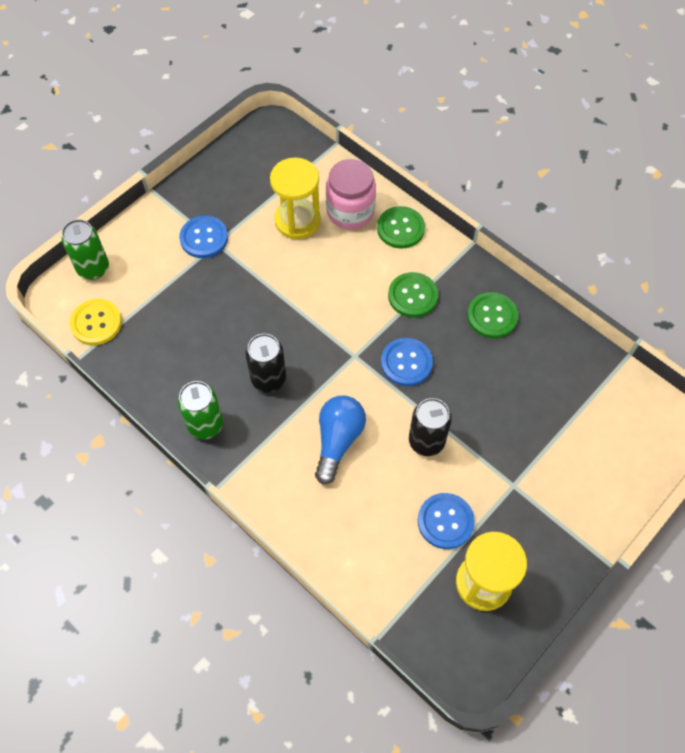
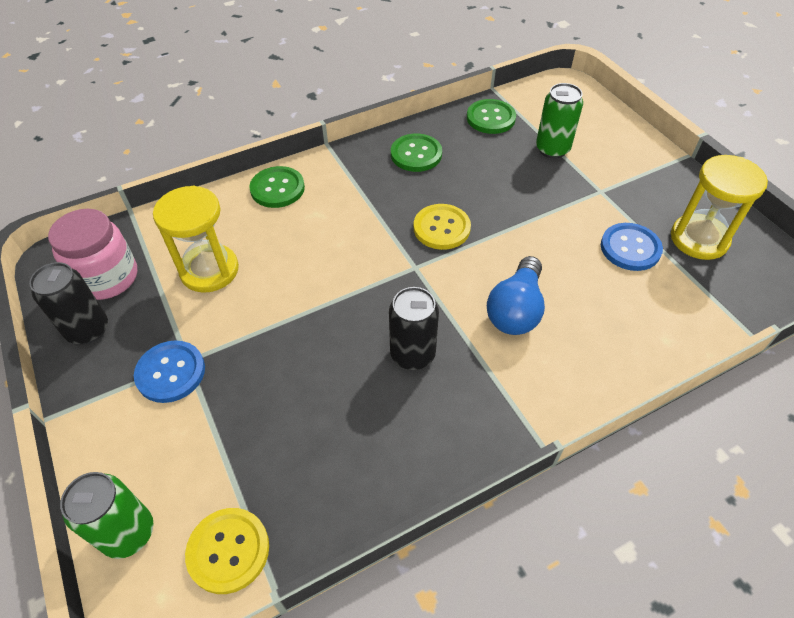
camera: 70 degrees left, 10 degrees down
green can [178,381,223,439] -> green can moved to [536,83,583,159]
blue light bulb [315,396,366,485] -> blue light bulb turned 105 degrees counterclockwise [487,256,545,335]
pink jar [326,159,376,229] -> pink jar moved to [48,209,138,300]
blue button [381,338,433,386] -> yellow button [414,204,471,250]
green button [388,272,438,318] -> green button moved to [467,99,516,134]
black can [409,398,452,456] -> black can moved to [29,262,108,345]

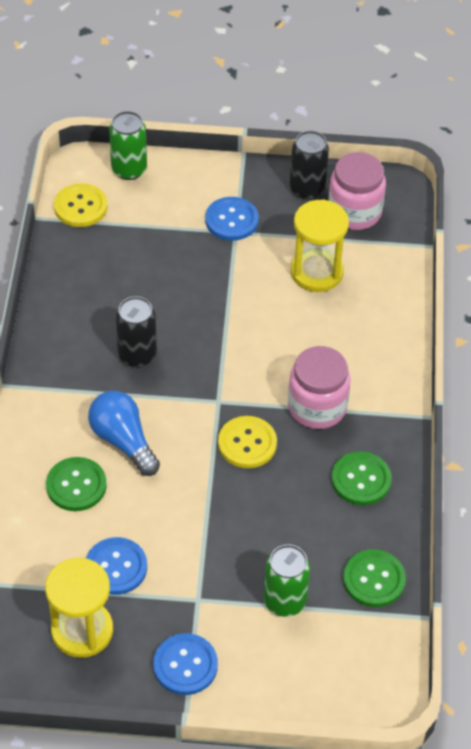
camera: 120 degrees right, 0 degrees up
green button [249,166,305,208] -> green button moved to [46,457,107,511]
none -> blue button [153,633,218,695]
none -> pink jar [288,346,351,429]

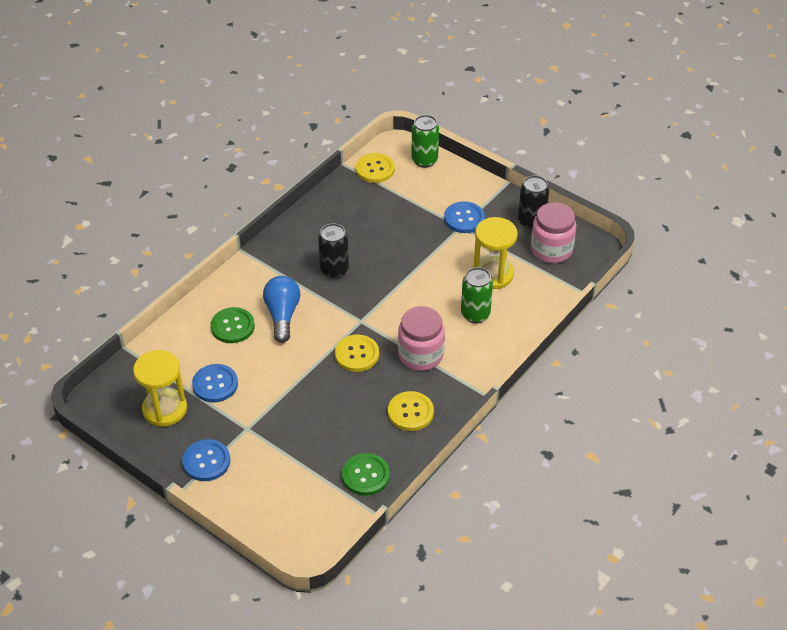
camera: 35 degrees right, 5 degrees down
green can [264,544,310,617] -> green can moved to [461,267,493,323]
green button [331,451,392,505] -> yellow button [388,391,434,431]

